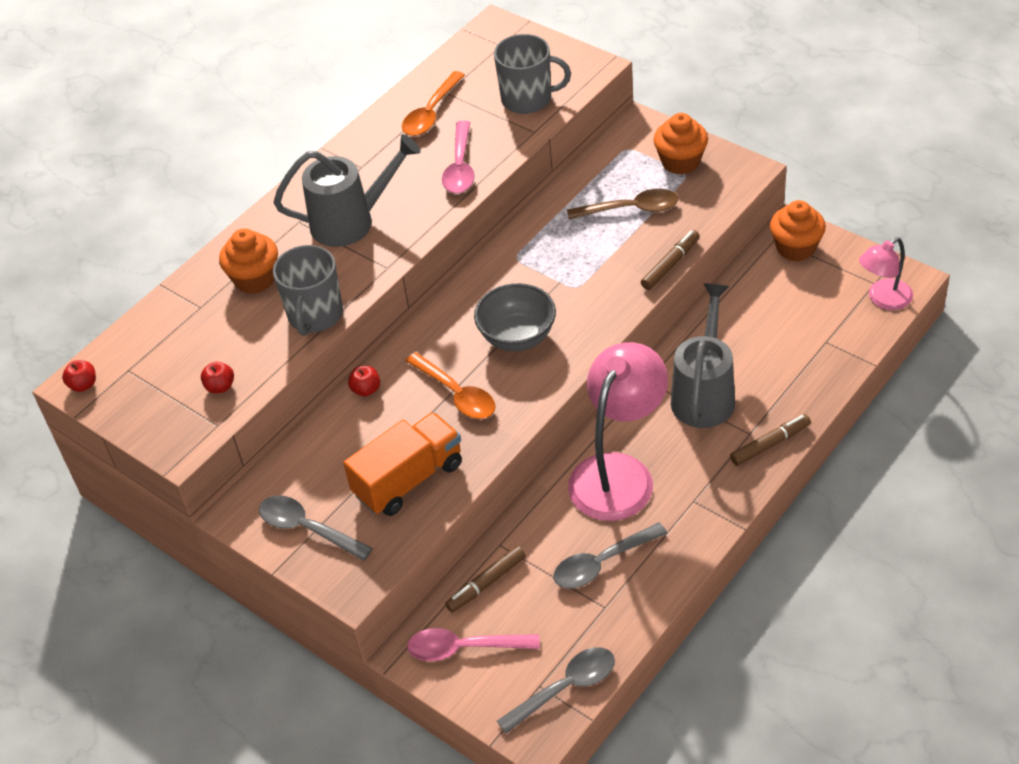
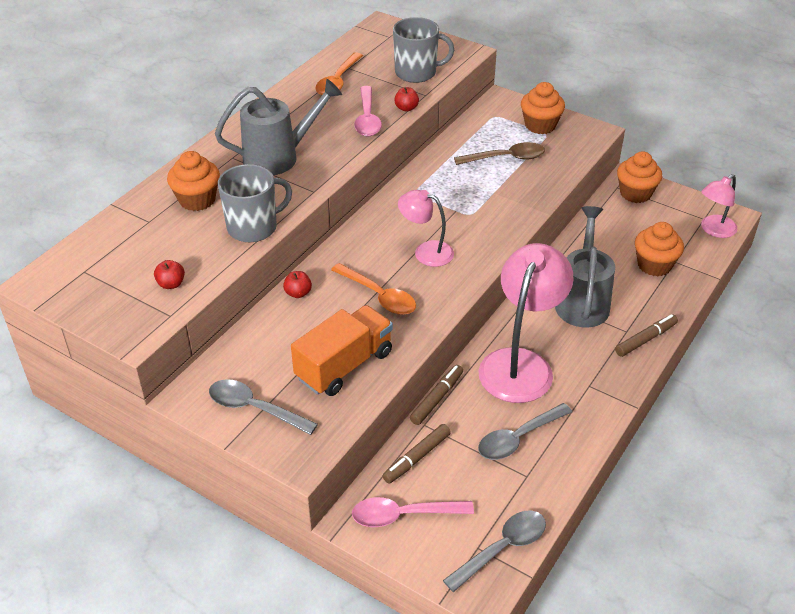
camera: 10 degrees left, 5 degrees down
red apple [62,360,96,392] -> red apple moved to [394,87,419,112]
grey mug [273,245,343,336] -> grey mug turned 120 degrees counterclockwise [218,164,292,242]
grey bowl [474,283,556,351] -> pink lamp [398,190,454,267]
brown marker [641,230,700,290] -> brown marker moved to [410,365,463,425]
none -> orange cupcake [635,222,684,276]

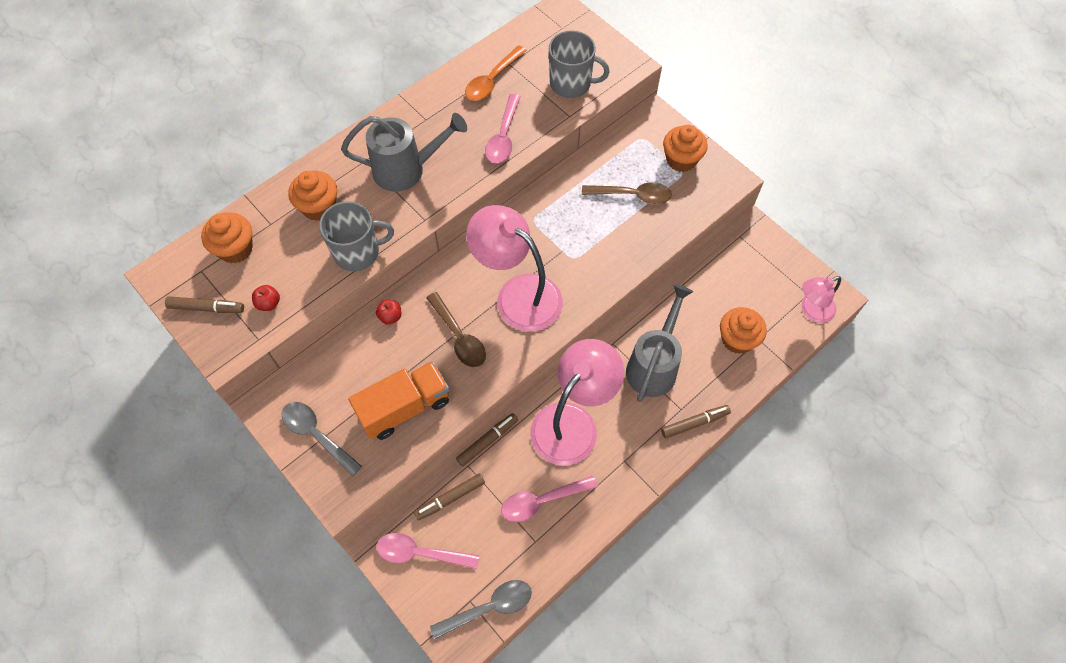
camera: 15 degrees right, 20 degrees up
orange spoon [331,263,416,315] -> brown spoon [426,292,486,367]
red apple [394,87,419,112] -> none
pink lamp [398,190,454,267] -> pink lamp [466,205,563,332], size x1.80
grey spoon [478,403,572,460] -> pink spoon [501,476,598,522]
orange cupcake [617,151,662,203] -> orange cupcake moved to [201,212,253,263]
none -> brown marker [165,296,244,313]

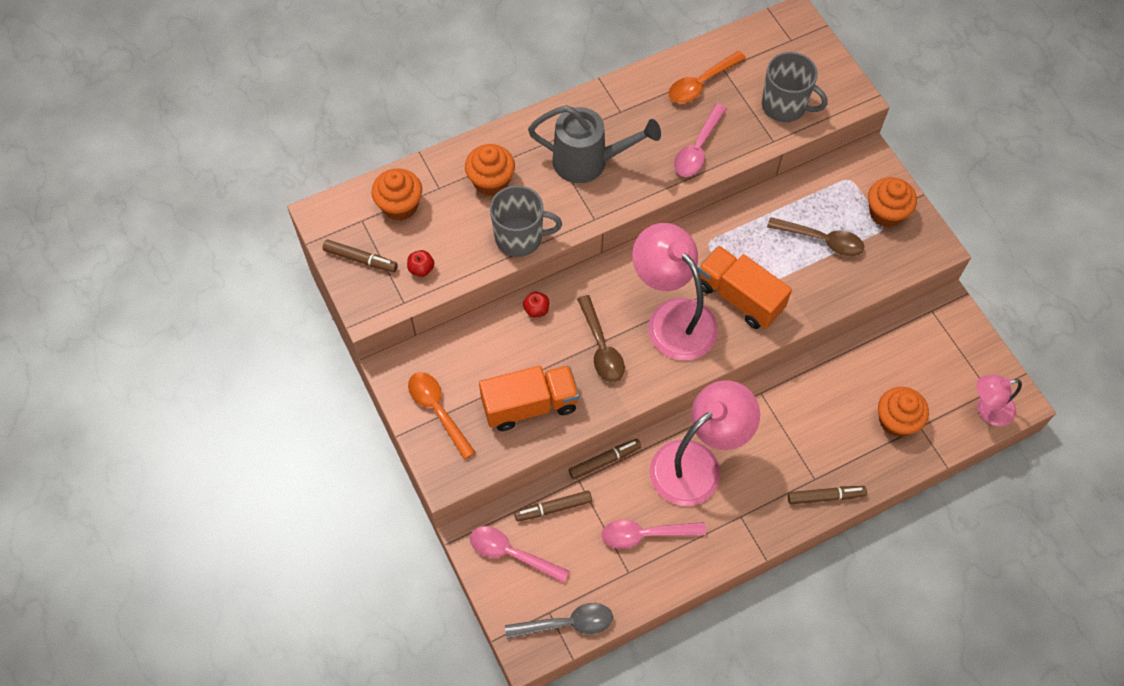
camera: 15 degrees right, 0 degrees up
grey spoon [281,402,362,476] -> orange spoon [408,372,476,460]
grey watering can [626,284,693,402] -> none
none -> orange truck [698,246,792,329]

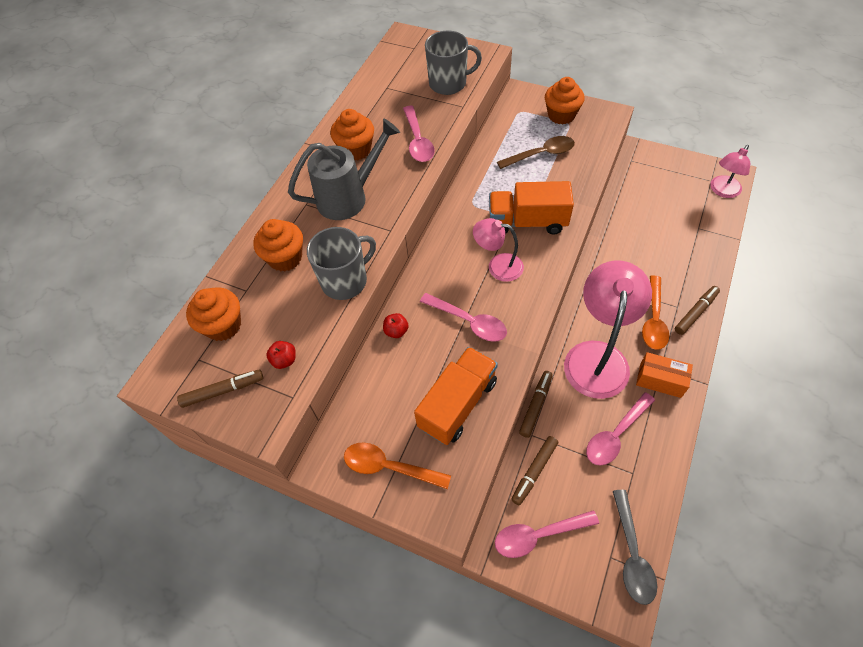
camera: 35 degrees left, 5 degrees down
grey spoon [505,603,613,639] -> grey spoon turned 135 degrees clockwise [613,490,657,605]
brown spoon [577,295,625,382] -> pink spoon [420,293,507,342]
pink lamp [632,223,718,360] -> pink lamp [473,218,524,282], size x0.56
orange spoon [668,51,746,103] -> orange spoon moved to [642,276,669,350]
orange cupcake [878,387,929,437] -> orange cupcake moved to [330,109,374,160]
none -> orange box [636,352,693,398]

